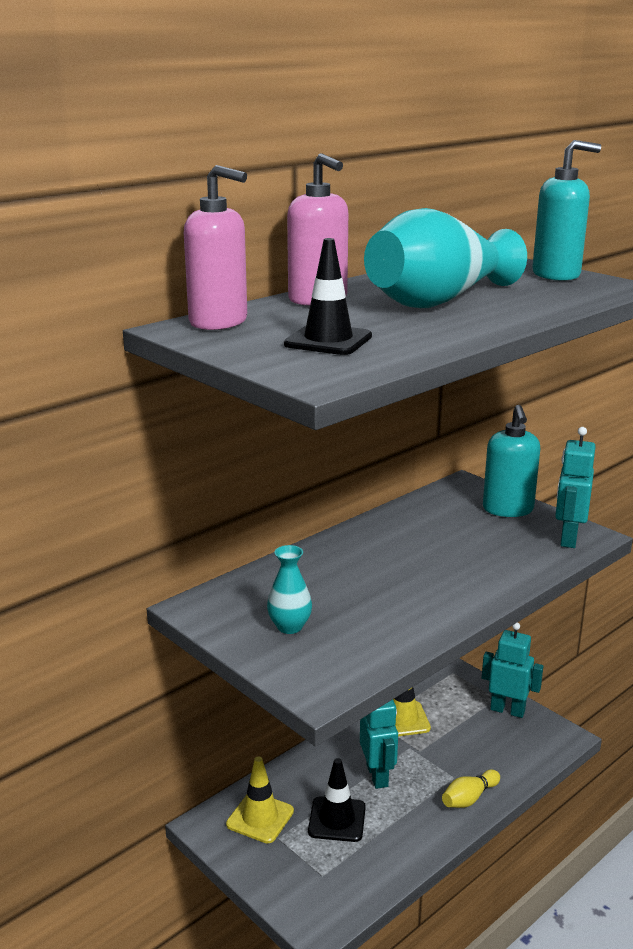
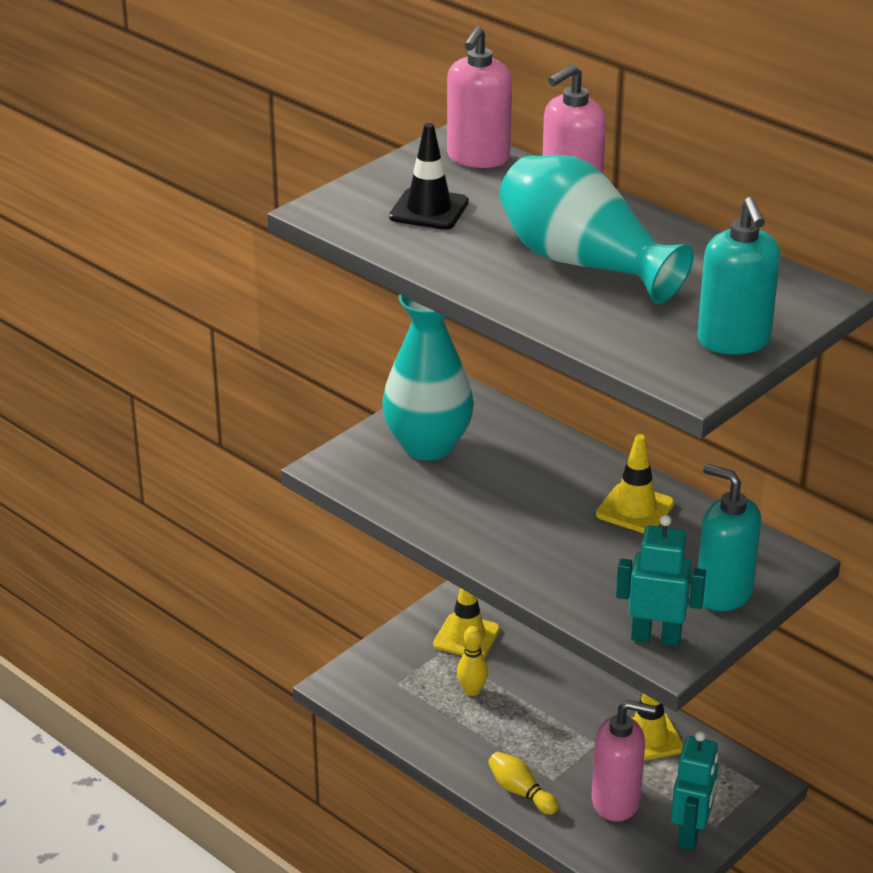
camera: 85 degrees right, 10 degrees up
turquoise vase [267,545,312,634] -> turquoise vase [382,294,474,460], size x2.09
black traffic cone [308,758,366,842] -> yellow bowling pin [457,626,488,696]
turquoise robot [360,700,398,789] -> none
turquoise soap dispenser [483,405,540,517] -> turquoise soap dispenser turned 45 degrees clockwise [698,464,761,611]
none -> pink soap dispenser [592,700,656,821]
none -> yellow traffic cone [596,434,674,533]

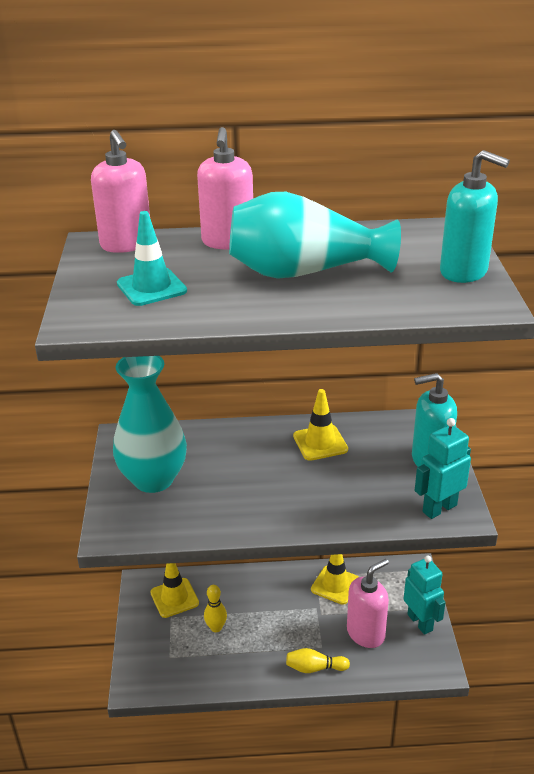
camera: 45 degrees left, 0 degrees up
black traffic cone [389,123,469,230] -> turquoise traffic cone [117,211,187,306]

